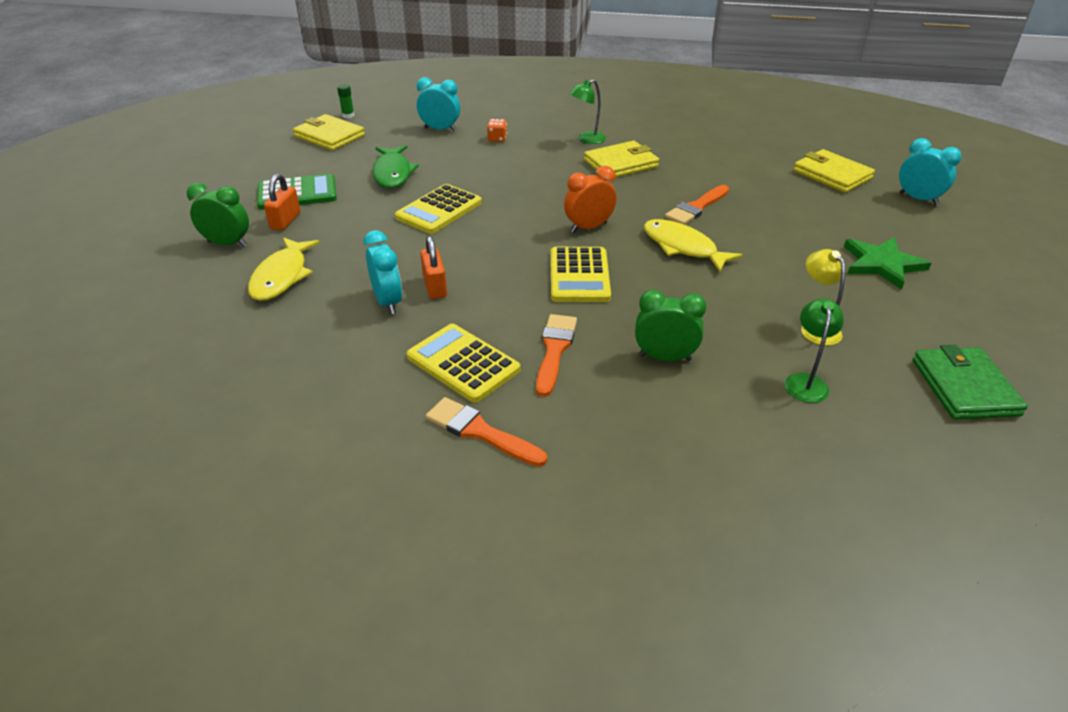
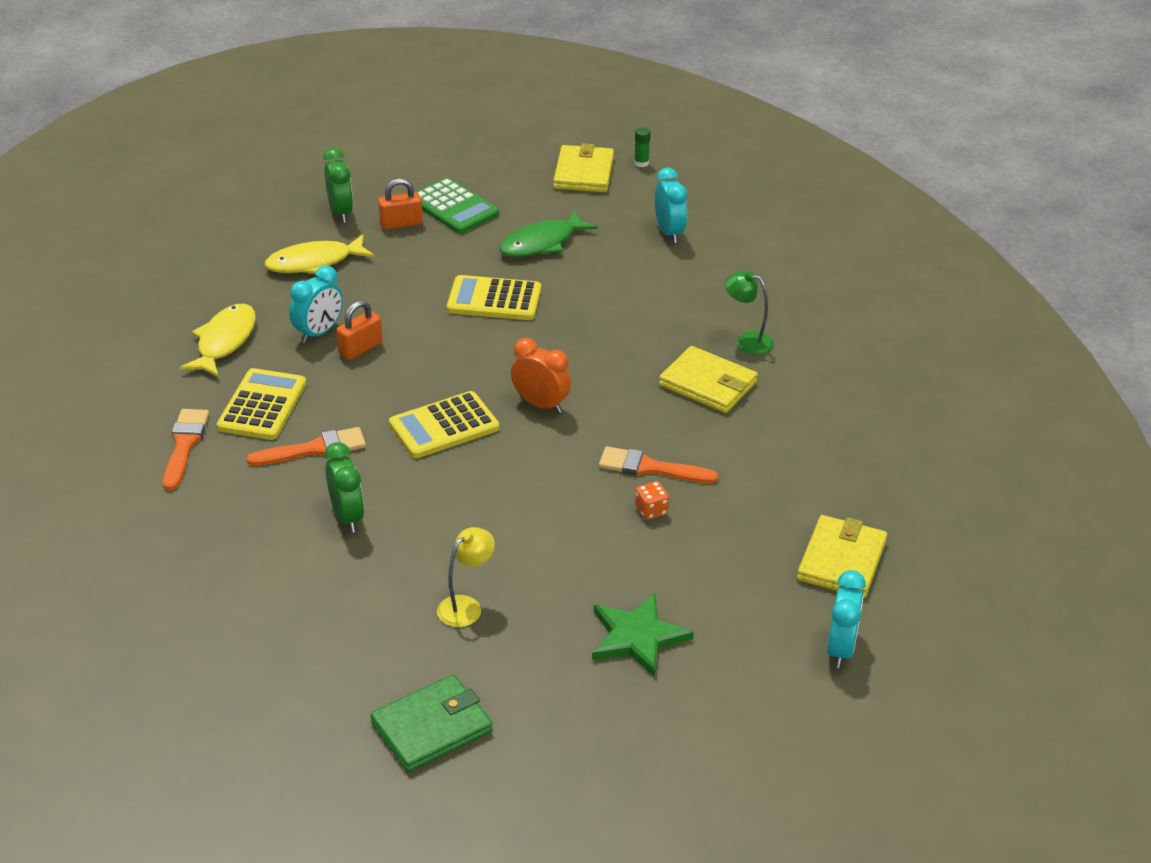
camera: 60 degrees right, 0 degrees up
orange dice [487,119,507,142] -> orange dice moved to [635,481,669,520]
yellow fish [644,219,743,272] -> yellow fish moved to [179,304,256,377]
green lamp [784,299,844,403] -> none

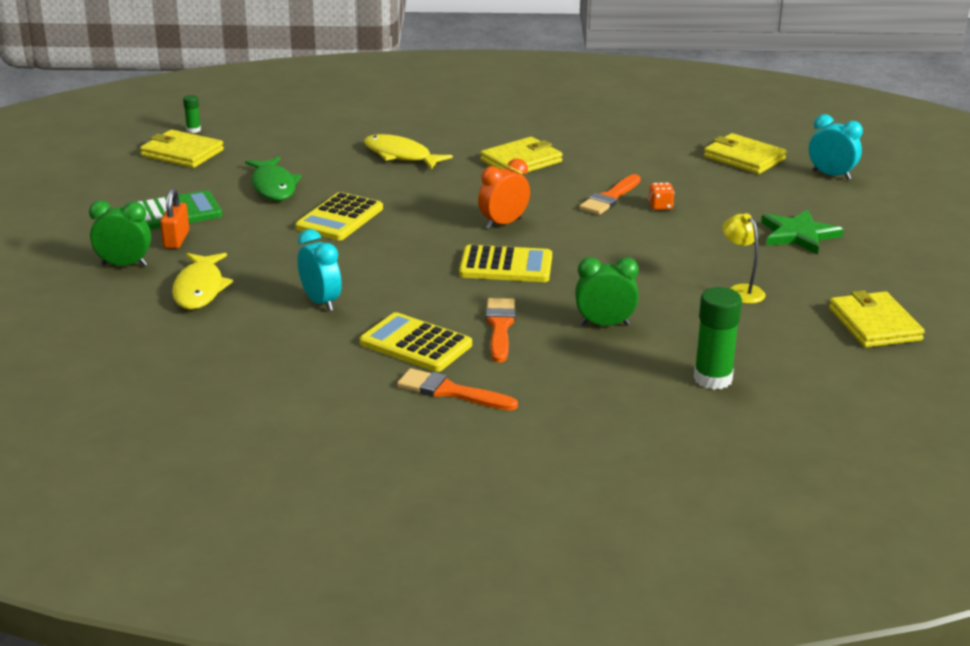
camera: 70 degrees left, 10 degrees down
yellow fish [179,304,256,377] -> yellow fish moved to [364,134,453,170]
orange padlock [336,300,383,360] -> none
green wallet [370,674,493,772] -> yellow wallet [829,290,925,348]
yellow calculator [389,391,499,458] -> yellow calculator turned 75 degrees counterclockwise [459,245,552,282]
turquoise clock [655,167,687,243] -> none
green lamp [725,271,774,355] -> none
none -> green glue stick [694,287,742,390]

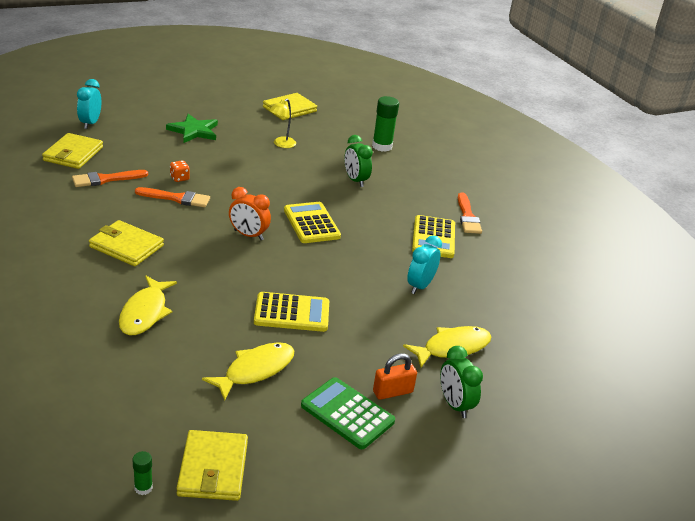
camera: 120 degrees left, 5 degrees up
green fish [245,157,301,200] -> yellow fish [202,342,294,401]
orange brush [486,298,515,362] -> orange brush moved to [72,170,148,187]

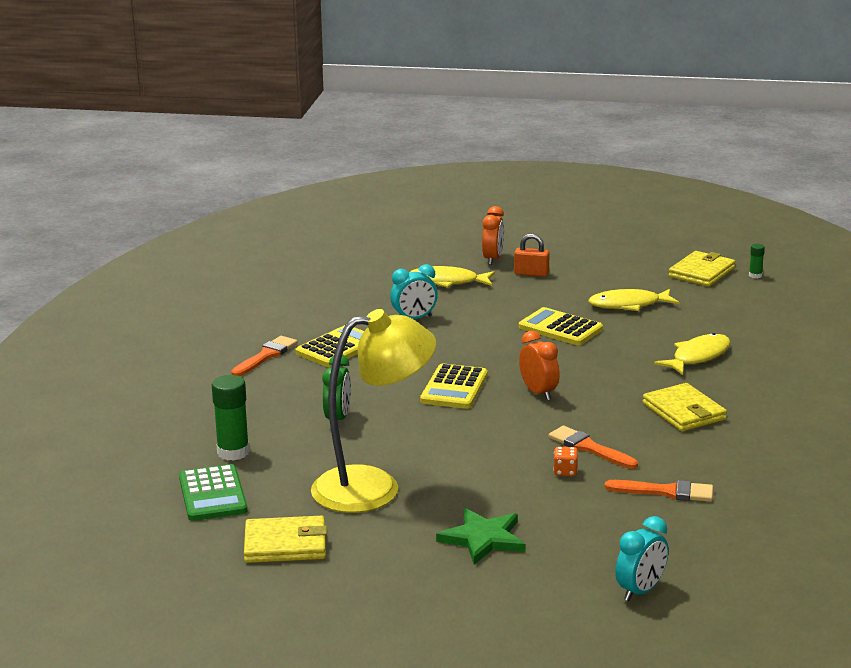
camera: 140 degrees left, 10 degrees down
yellow wallet [42,133,103,169] -> none
yellow lamp [269,99,296,148] -> yellow lamp [311,309,437,513], size x2.39
green calculator [301,377,395,449] -> green calculator moved to [179,464,248,521]
green clock [440,346,483,418] -> orange clock [482,206,504,265]

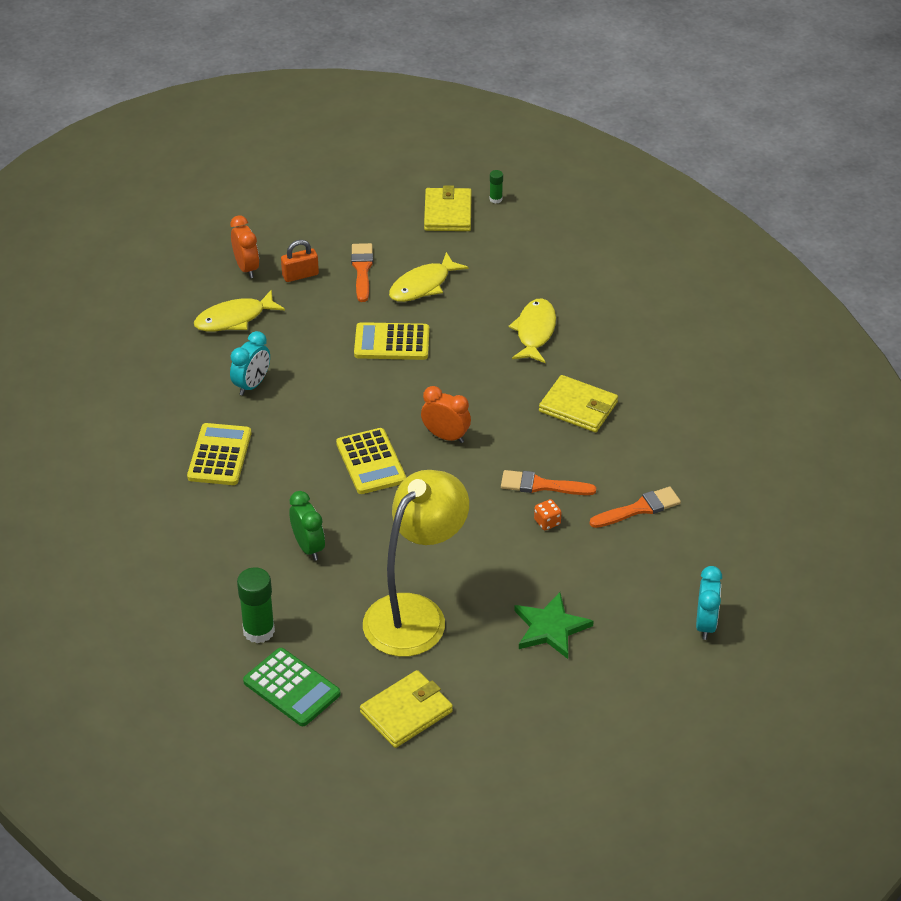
camera: 35 degrees left, 20 degrees up
orange brush [231,336,298,376] -> orange brush moved to [351,243,373,302]

